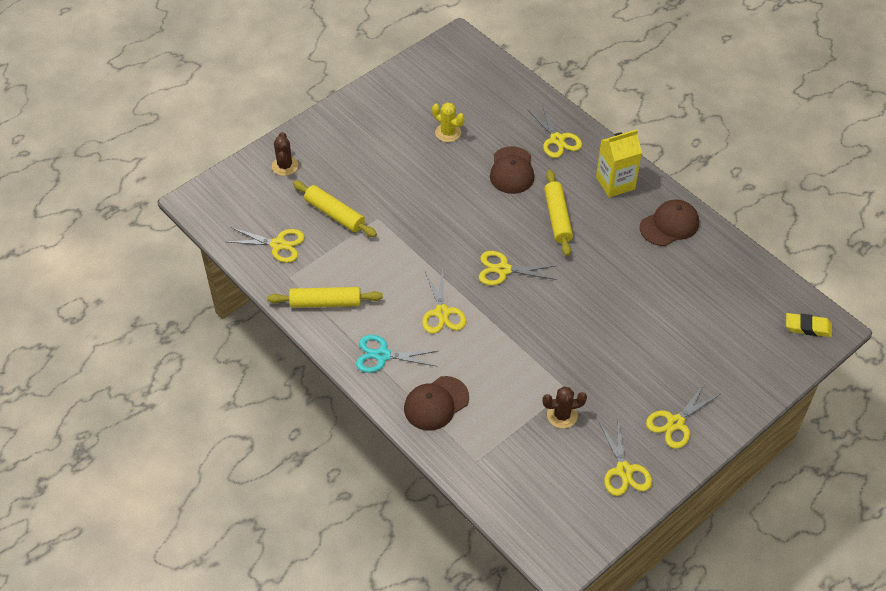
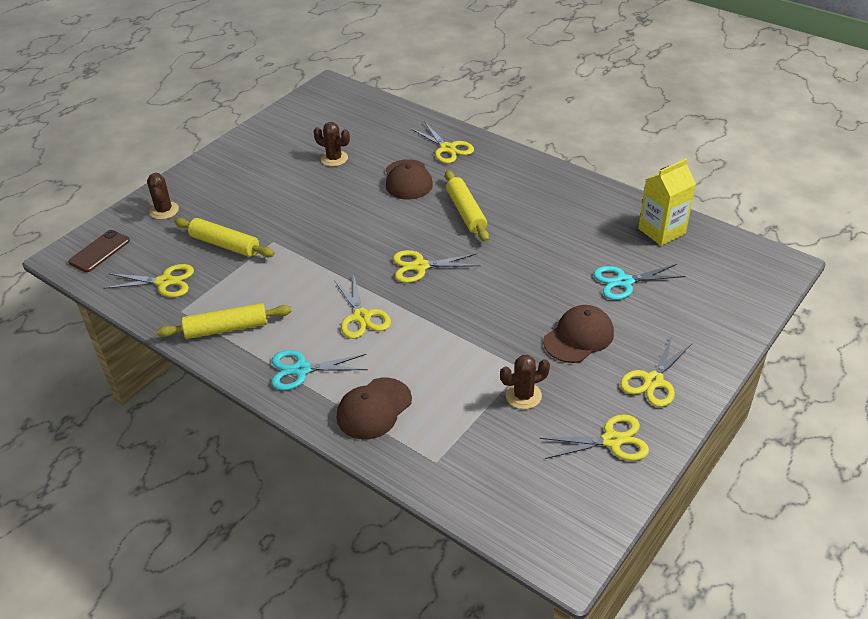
camera: 10 degrees left, 10 degrees down
yellow cactus [432,102,465,142] -> brown cactus [314,122,350,167]
yellow carton [596,130,642,197] -> yellow carton moved to [638,159,696,246]
yellow scissors [599,419,652,496] -> yellow scissors turned 75 degrees counterclockwise [540,415,649,461]
brown cap [640,200,699,246] -> brown cap moved to [543,305,614,363]
yellow eraser [786,313,832,337] -> none
none -> brown phone [68,230,130,272]
none -> turquoise scissors [593,264,686,300]

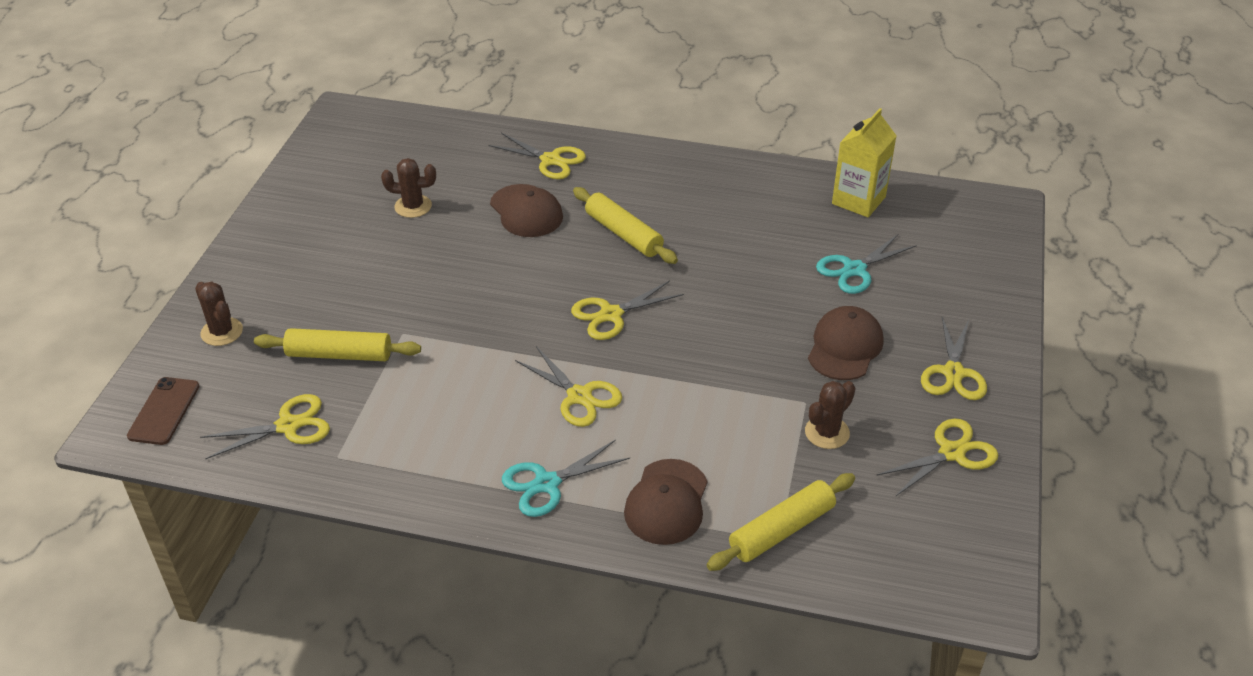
camera: 25 degrees left, 0 degrees up
yellow rolling pin [157,303,292,339] -> yellow rolling pin moved to [707,473,855,571]

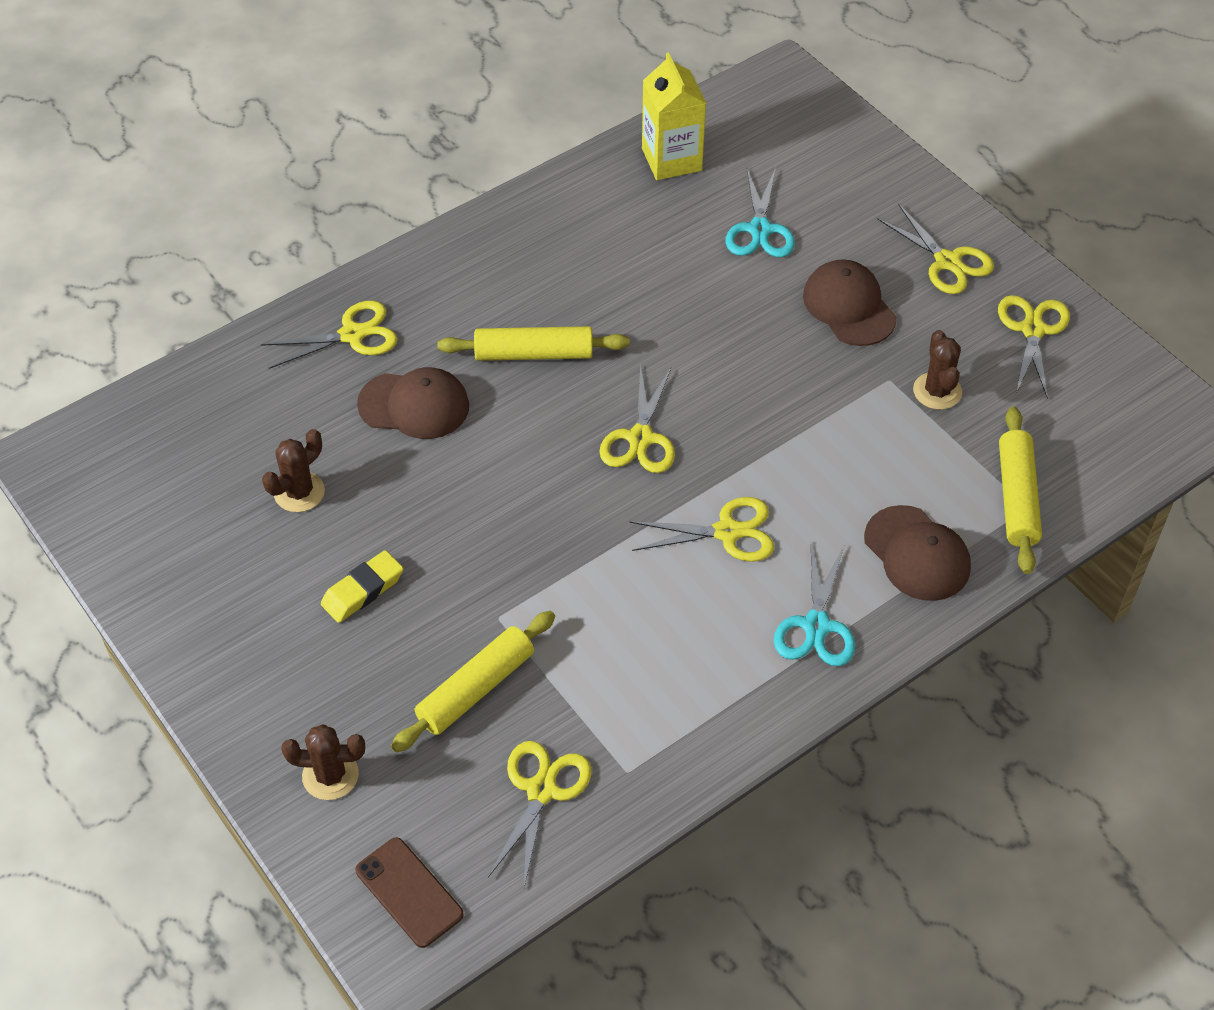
camera: 50 degrees left, 10 degrees up
none -> yellow eraser [321,550,404,623]

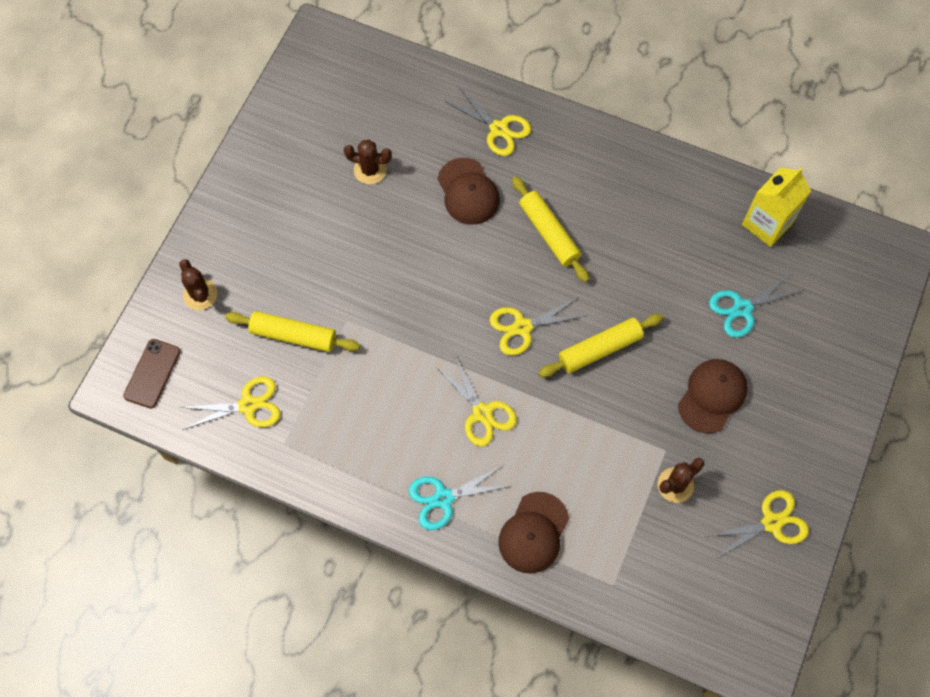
camera: 60 degrees right, 15 degrees up
yellow eraser [321,550,404,623] -> none
yellow scissors [877,204,994,294] -> none
yellow rolling pin [999,407,1042,574] -> yellow rolling pin moved to [538,314,663,377]

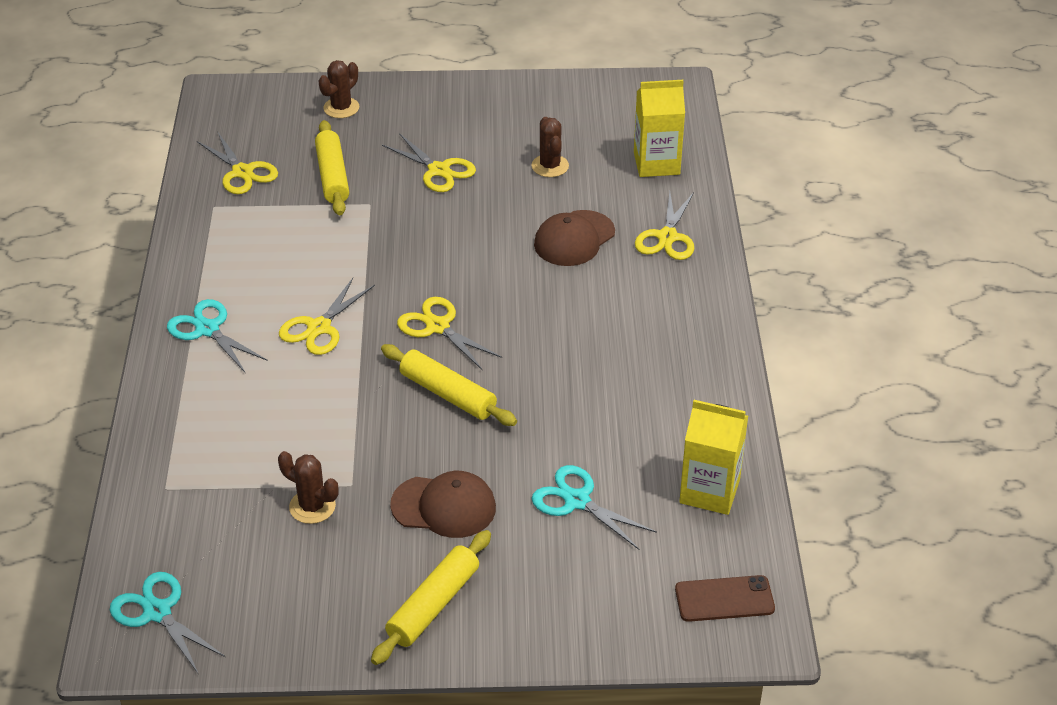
camera: 65 degrees right, 25 degrees down
brown phone [123,339,181,408] -> brown phone moved to [675,575,775,622]
brown cap [498,492,569,573] -> none
yellow rolling pin [512,176,589,282] -> yellow rolling pin moved to [371,530,491,665]
yellow scissors [704,490,809,559] -> yellow scissors moved to [382,133,476,192]
none -> turquoise scissors [110,572,226,673]
none -> yellow carton [634,80,685,177]

